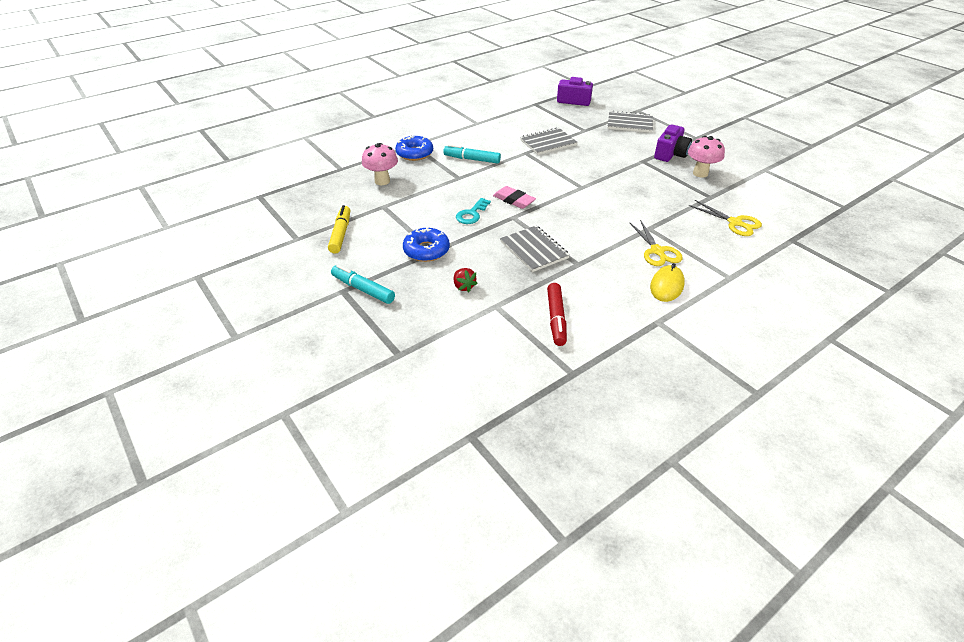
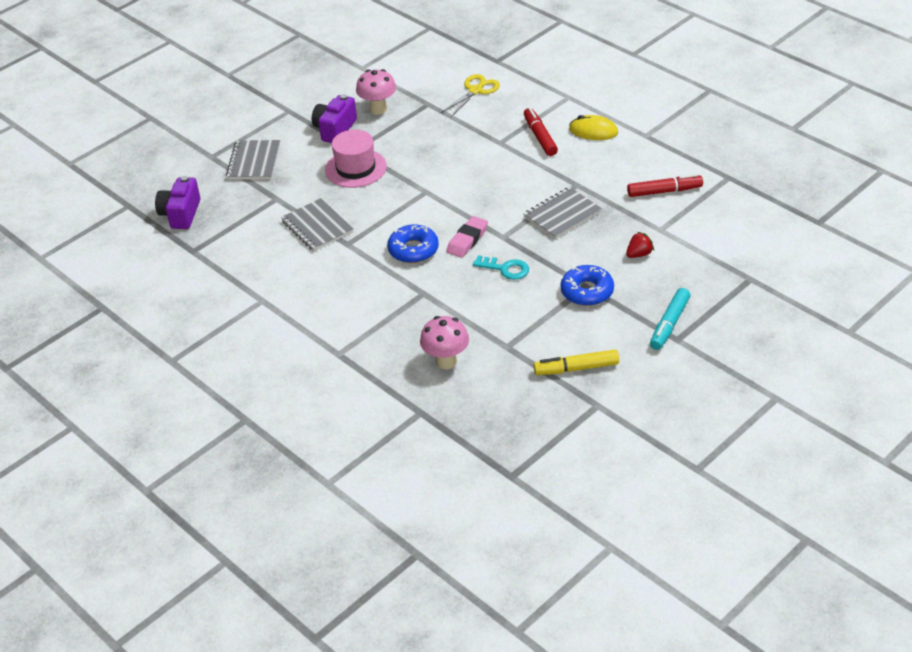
camera: 95 degrees left, 0 degrees up
blue donut [395,135,433,161] -> blue donut moved to [387,224,439,263]
turquoise marker [443,144,501,164] -> none
yellow scissors [629,220,683,266] -> red marker [524,107,558,156]
purple camera [654,125,692,162] -> purple camera turned 90 degrees counterclockwise [312,94,357,143]
none -> pink hat [325,130,387,188]

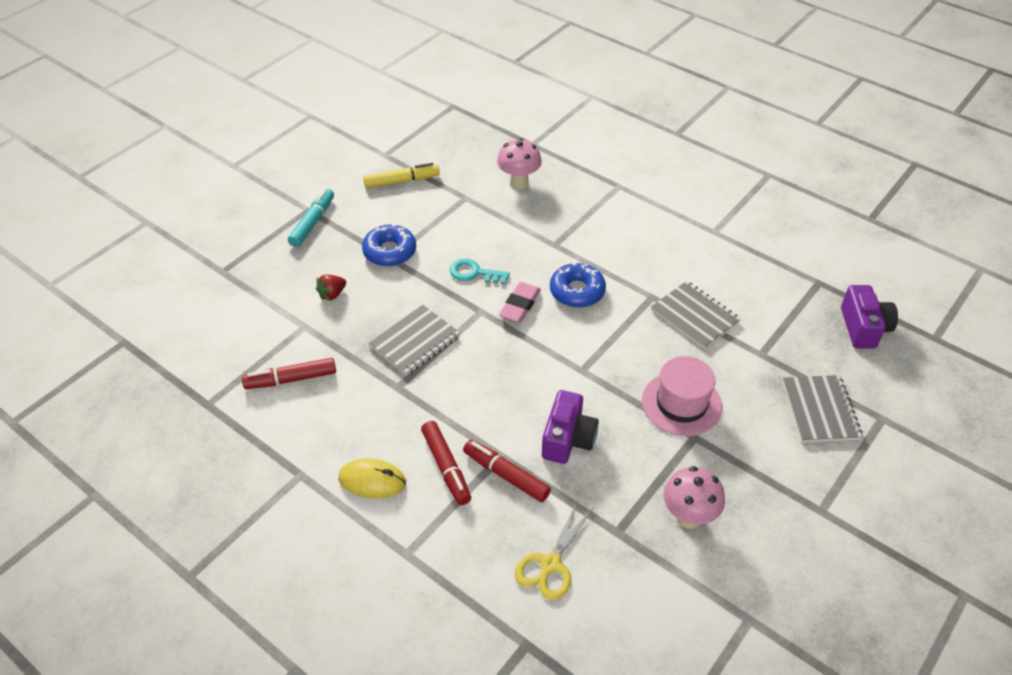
camera: 170 degrees right, 5 degrees up
purple camera [312,94,357,143] -> purple camera moved to [542,390,599,464]
none -> red marker [463,440,551,502]

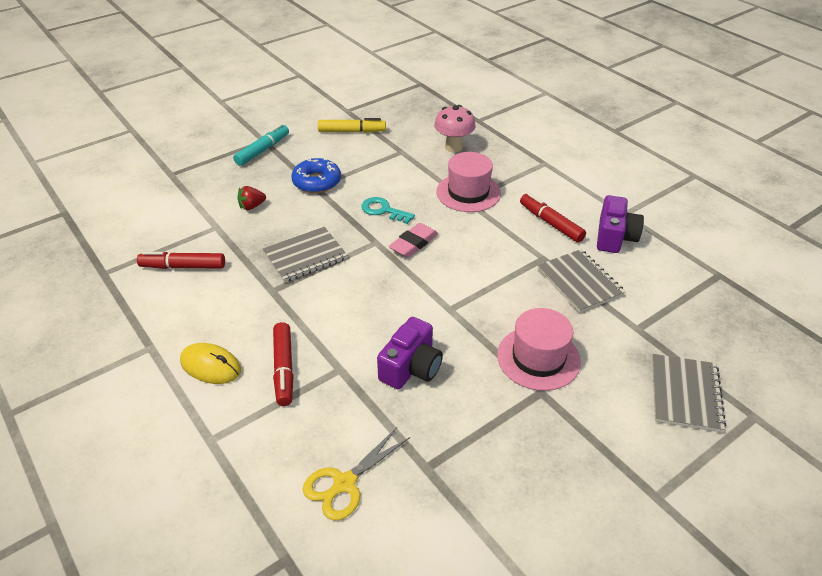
camera: 15 degrees right, 5 degrees down
red marker [463,440,551,502] -> red marker moved to [520,193,586,243]
blue donut [550,262,606,308] -> none
pink mushroom [663,466,725,529] -> none
purple camera [841,285,898,349] -> purple camera moved to [597,195,644,253]
none -> pink hat [436,152,501,212]

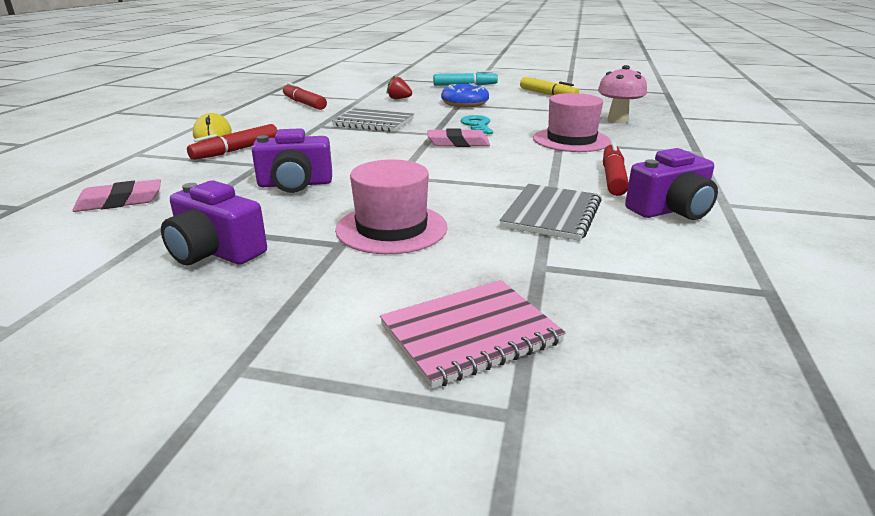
camera: 50 degrees right, 15 degrees down
yellow scissors [303,427,410,521] -> pink eraser [72,179,161,212]
grey notebook [652,354,726,432] -> pink notebook [380,280,566,389]
none -> purple camera [161,180,267,265]

